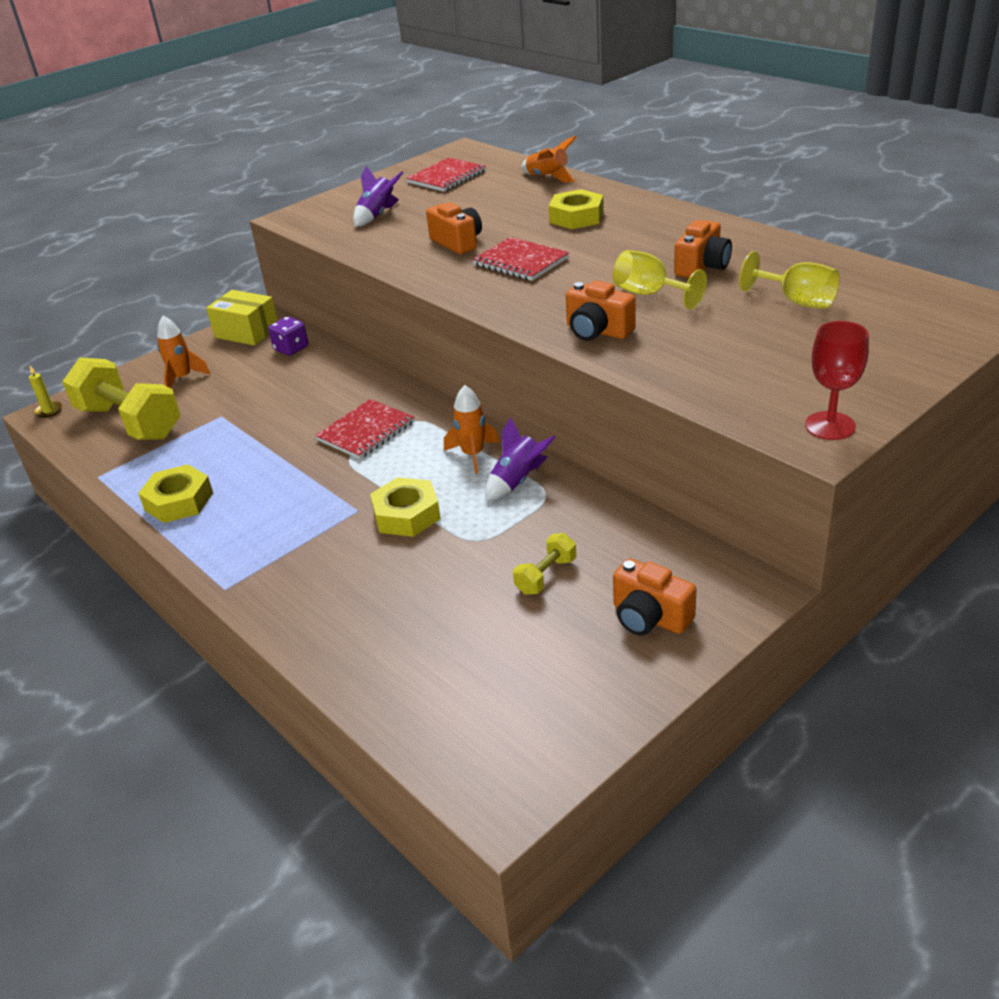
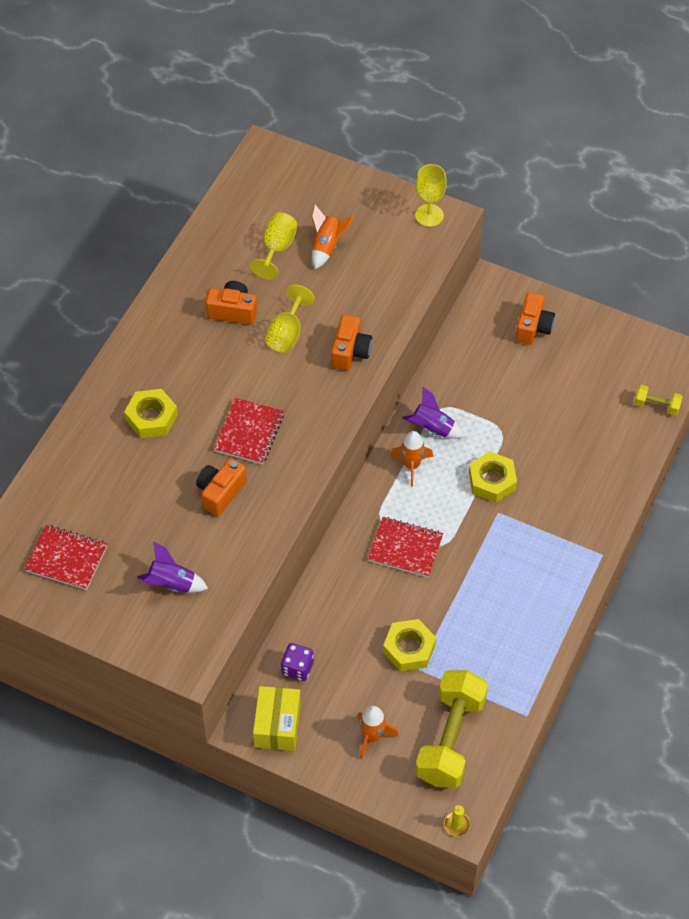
camera: 115 degrees left, 20 degrees up
yellow nut [138,464,213,523] -> yellow nut moved to [383,619,436,672]
yellow dumbbell [513,533,576,595] -> yellow dumbbell moved to [634,385,683,415]
orange rocket [521,136,577,182] -> orange rocket moved to [312,204,354,269]
red goblet [805,321,869,440] -> yellow goblet [415,164,447,227]

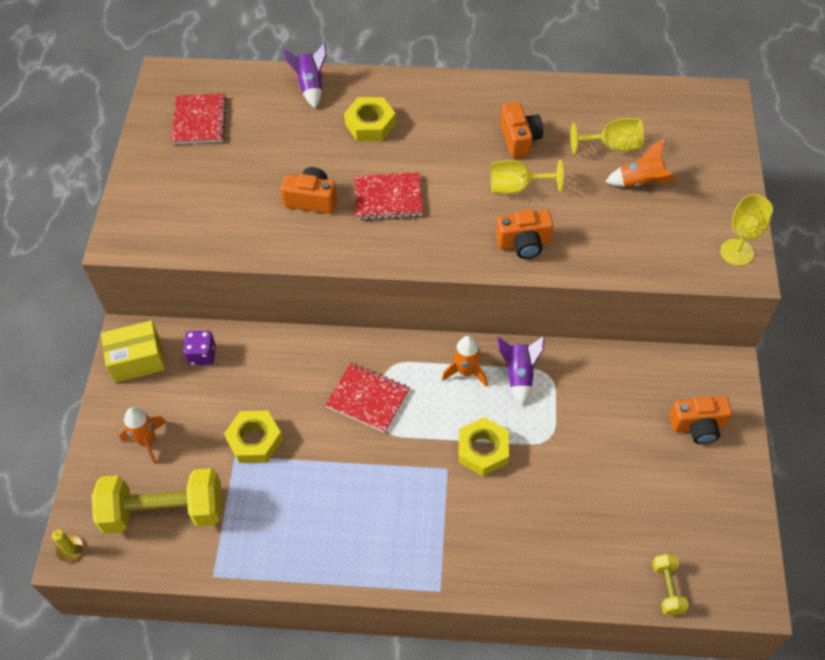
camera: 70 degrees right, 0 degrees up
purple rocket [137,541,208,593] -> purple rocket moved to [283,43,326,108]
red notebook [368,517,443,577] -> red notebook turned 60 degrees counterclockwise [325,363,409,433]

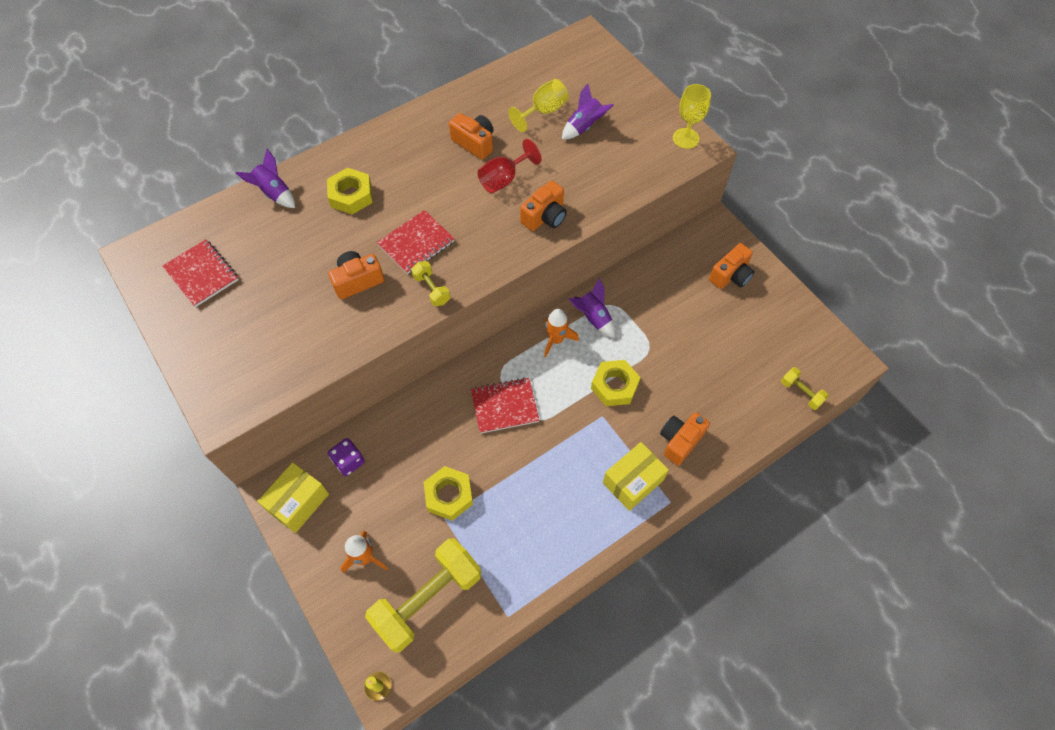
camera: 40 degrees left, 5 degrees up
yellow goblet [491,159,564,194] -> red goblet [477,139,542,193]
orange rocket [605,139,676,187] -> purple rocket [562,83,614,140]
none -> yellow dumbbell [411,261,450,306]
none -> yellow box [603,442,669,511]
none -> orange camera [660,412,710,465]

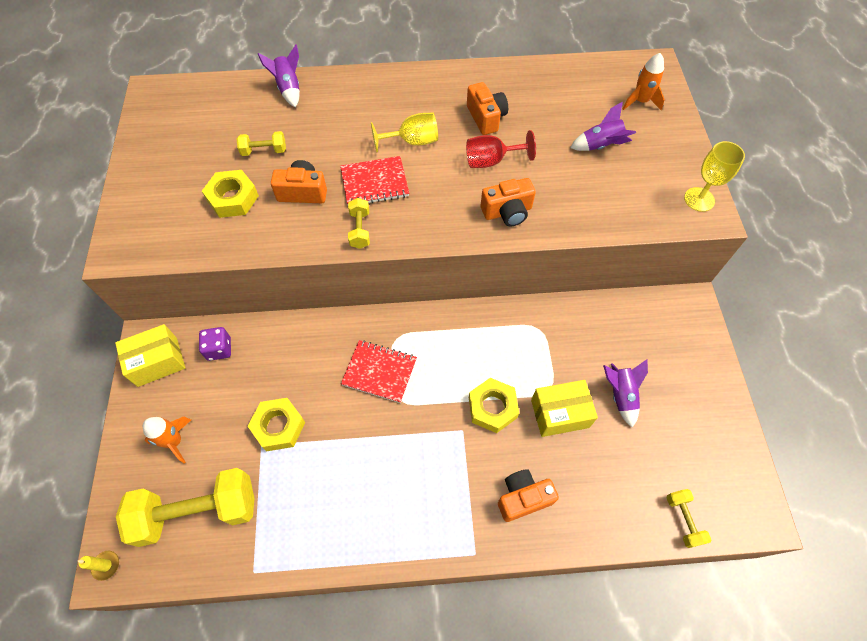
camera: 30 degrees right, 0 degrees up
red notebook [163,239,239,307] -> none
yellow nut [327,168,373,215] -> yellow nut moved to [202,170,259,218]
yellow goblet [508,79,568,132] -> yellow goblet moved to [371,113,438,152]
orange rocket [544,309,579,357] -> orange rocket moved to [623,53,665,110]
purple rocket [569,278,615,338] -> purple rocket moved to [603,359,648,427]
yellow box [603,442,669,511] -> yellow box moved to [531,380,598,437]
orange camera [709,243,754,289] -> none
none -> yellow dumbbell [237,131,286,156]

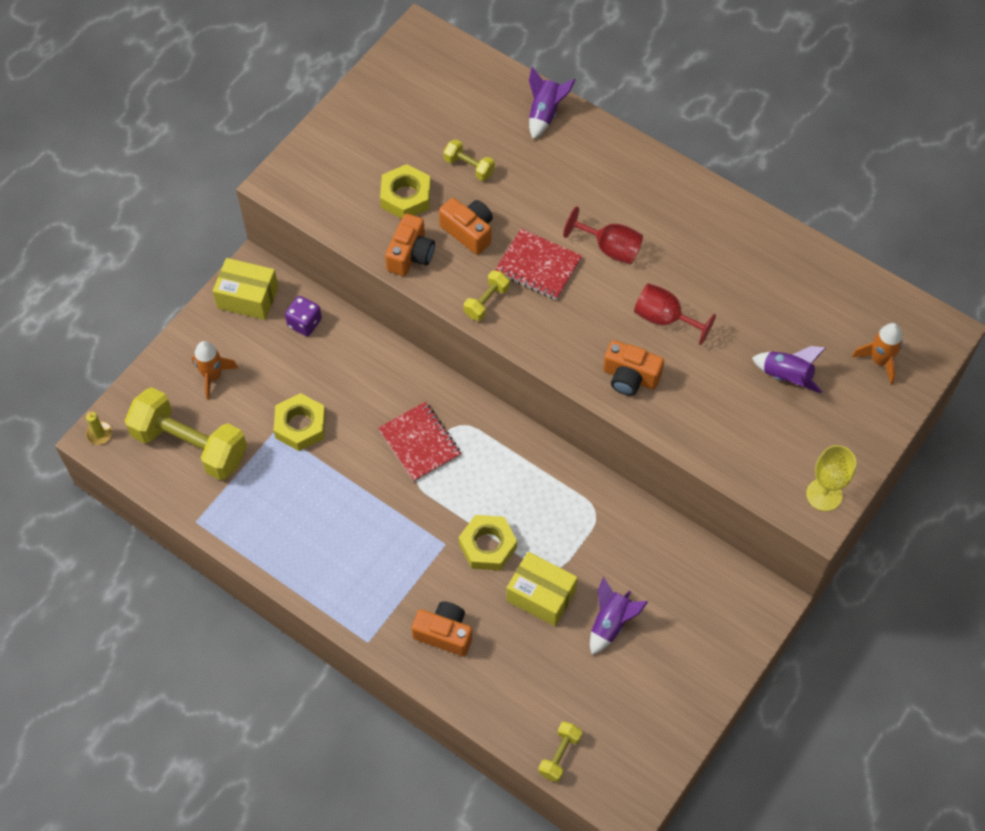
camera: 40 degrees right, 0 degrees up
yellow goblet [371,113,438,152] -> red goblet [563,206,643,264]
orange camera [467,82,508,135] -> orange camera moved to [385,214,435,276]

